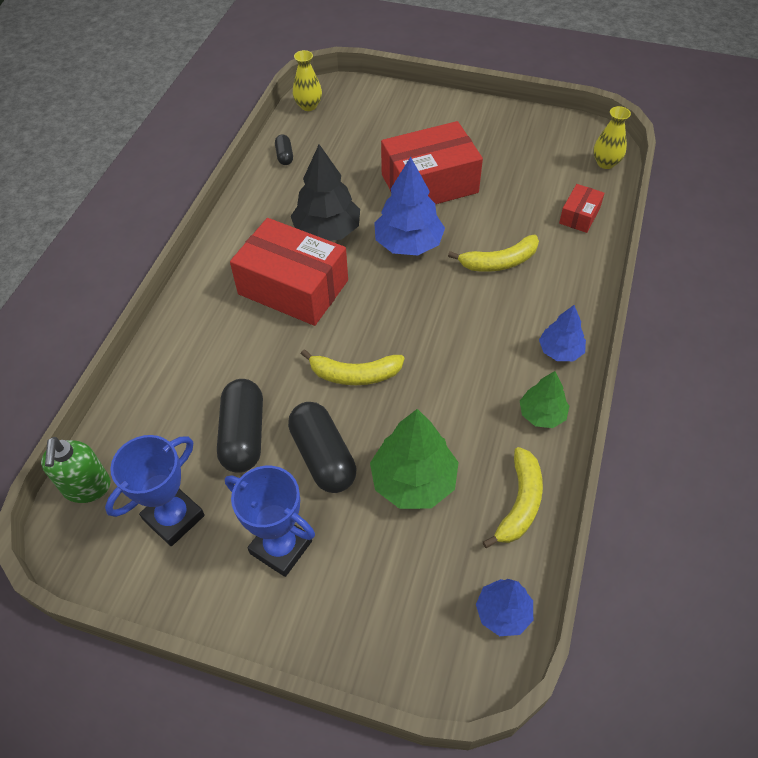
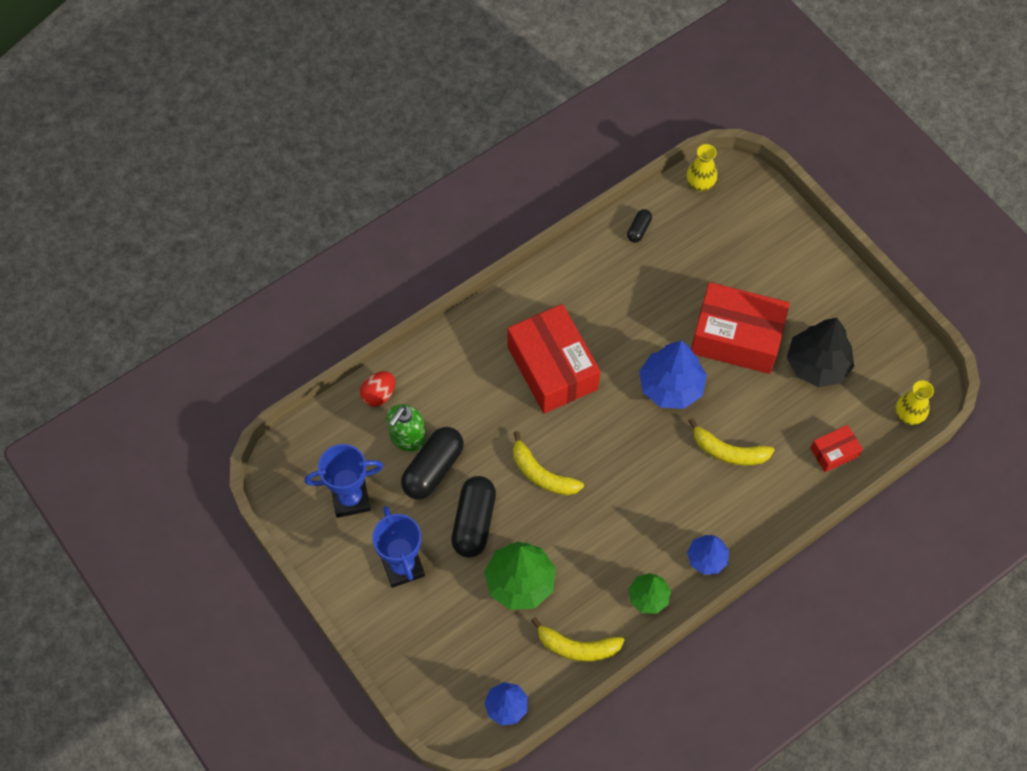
camera: 35 degrees right, 10 degrees up
green soap dispenser [41,437,110,503] -> green soap dispenser moved to [387,404,426,452]
black tree [291,144,360,241] -> black tree moved to [787,318,854,387]
yellow banana [483,447,543,548] -> yellow banana turned 45 degrees clockwise [531,617,624,662]
none -> red egg [360,371,395,406]

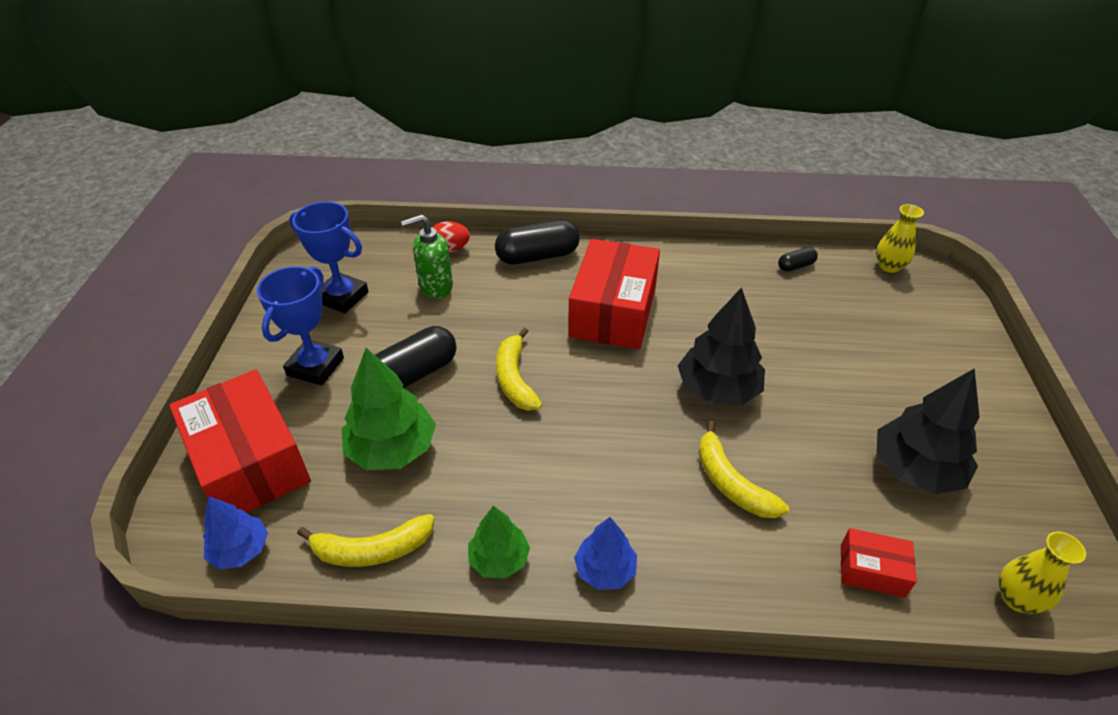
camera: 40 degrees right, 20 degrees down
black capsule [401,427,464,500] -> black capsule moved to [495,220,580,265]
yellow banana [531,617,624,662] -> yellow banana turned 60 degrees counterclockwise [297,514,434,567]
blue tree [639,340,707,409] -> black tree [678,287,765,405]
red box [691,282,790,374] -> red box moved to [169,369,311,513]

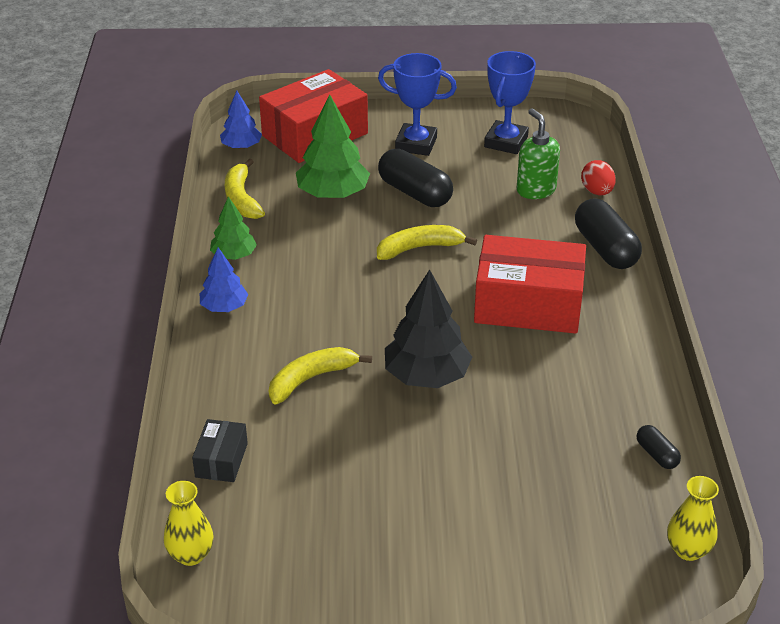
camera: 85 degrees right, 5 degrees down
red box [841,528,917,598] -> black box [192,419,248,482]
black tree [876,368,979,494] -> none

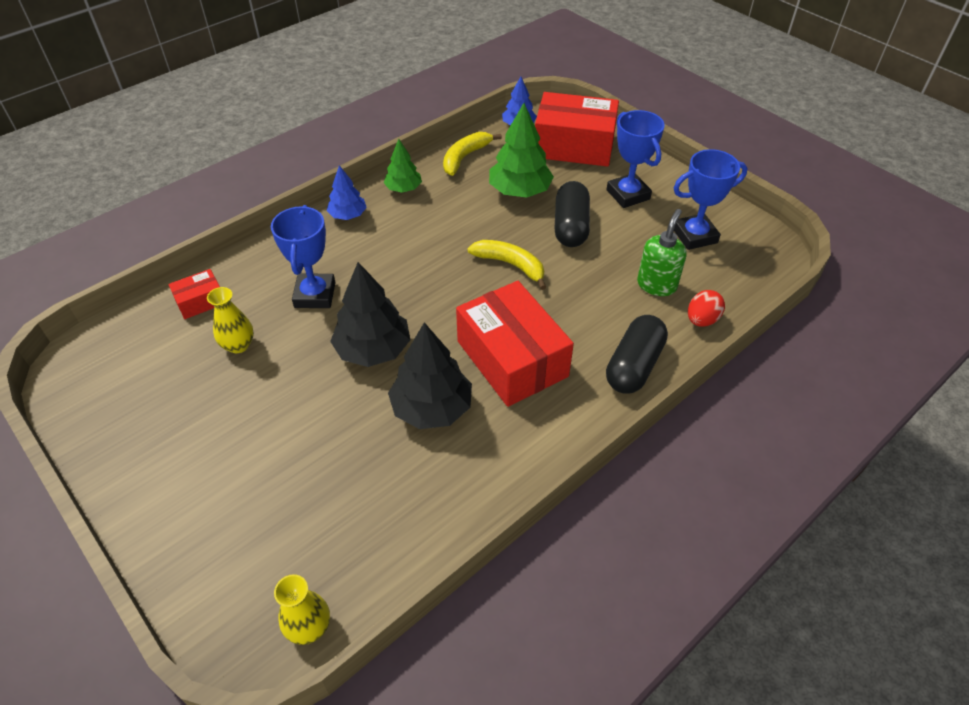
camera: 50 degrees right, 10 degrees up
yellow vase [164,481,214,566] -> yellow vase moved to [207,287,254,353]
black box [192,419,248,482] -> red box [168,269,220,319]
yellow banana [269,347,372,404] -> blue trophy [271,205,335,308]
black capsule [637,425,681,469] -> none
none -> black tree [388,322,472,429]

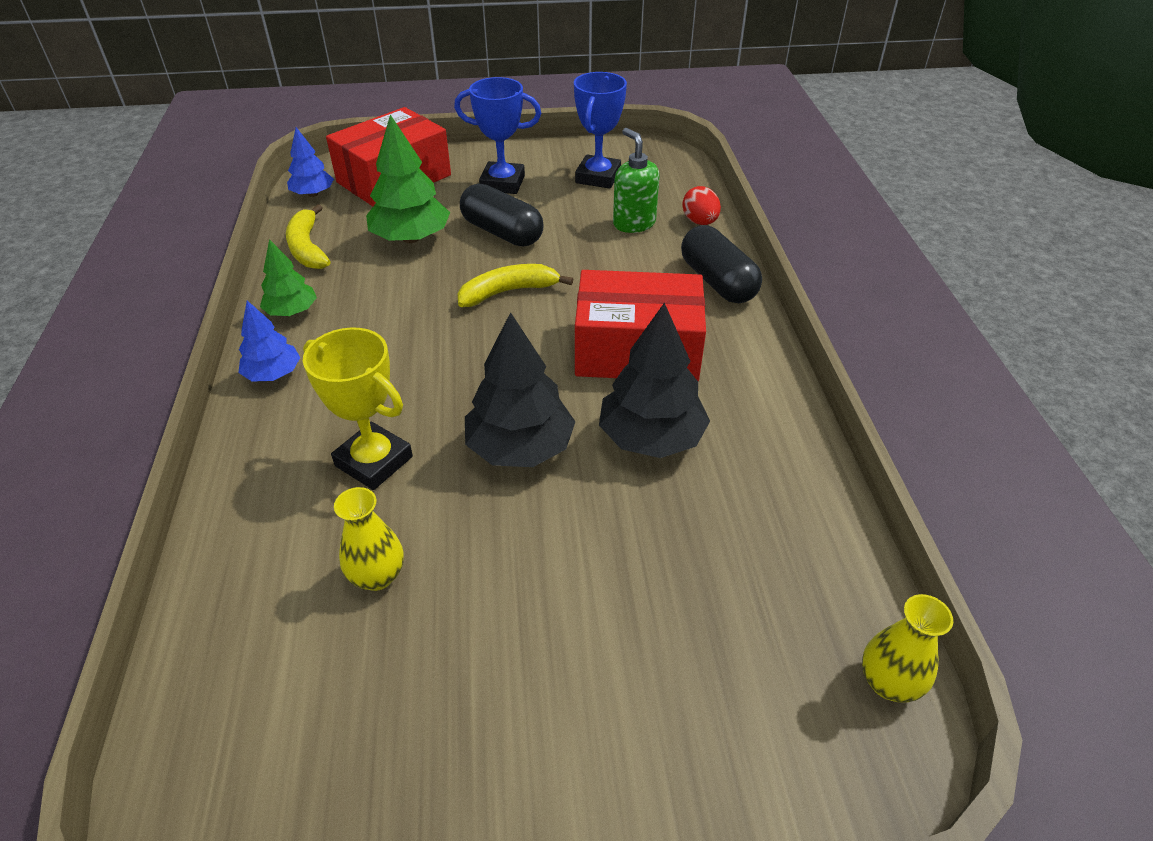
camera: 55 degrees left, 5 degrees down
red box [168,269,220,319] -> none
blue trophy [271,205,335,308] -> yellow trophy [303,327,413,490]

